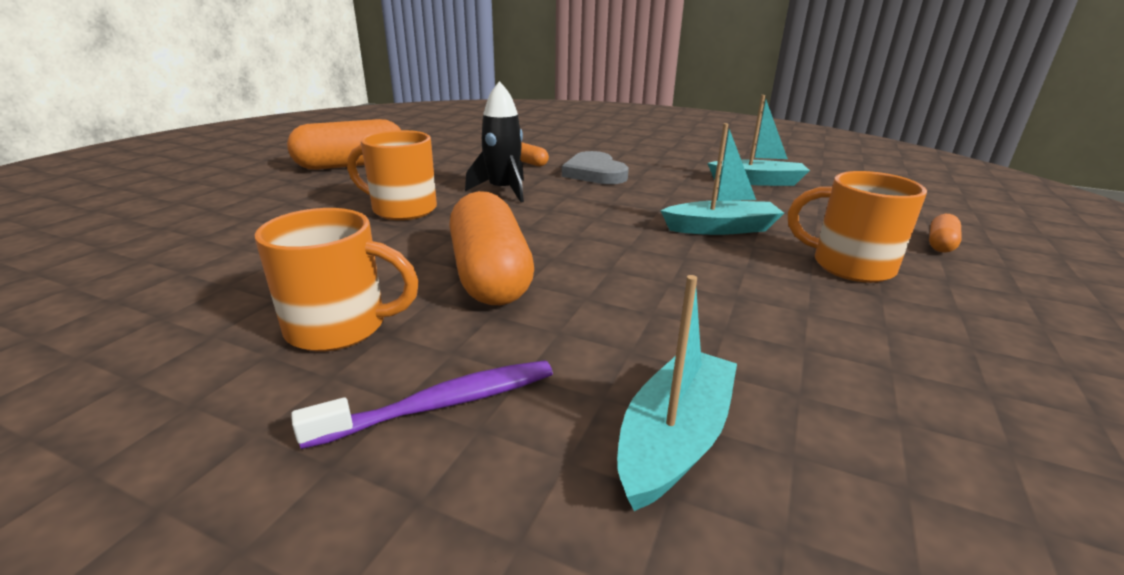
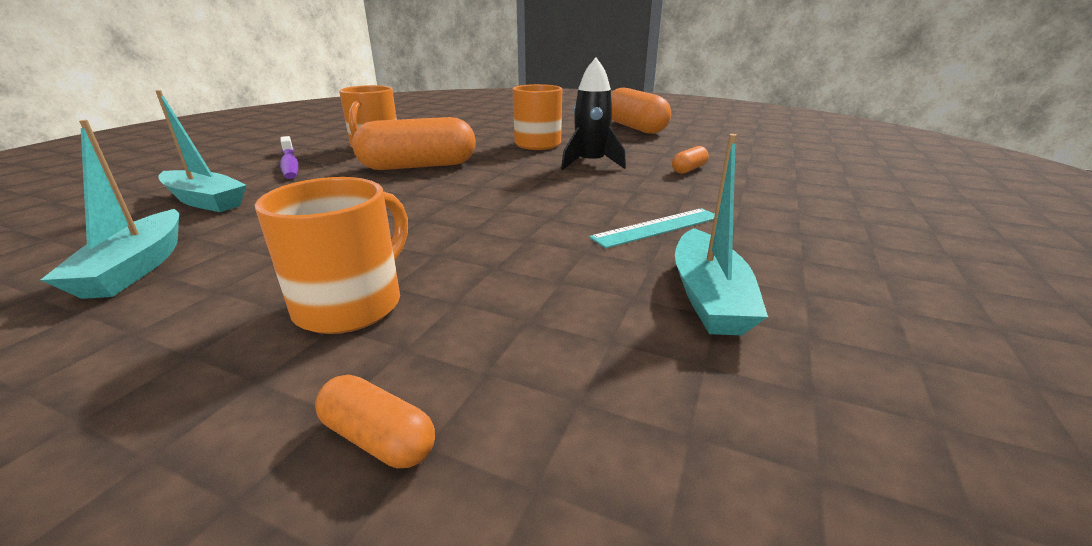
camera: 90 degrees right, 0 degrees up
grey heart [562,151,629,184] -> none
turquoise boat [660,123,784,235] -> turquoise boat moved to [41,120,179,299]
none -> turquoise ruler [589,208,715,248]

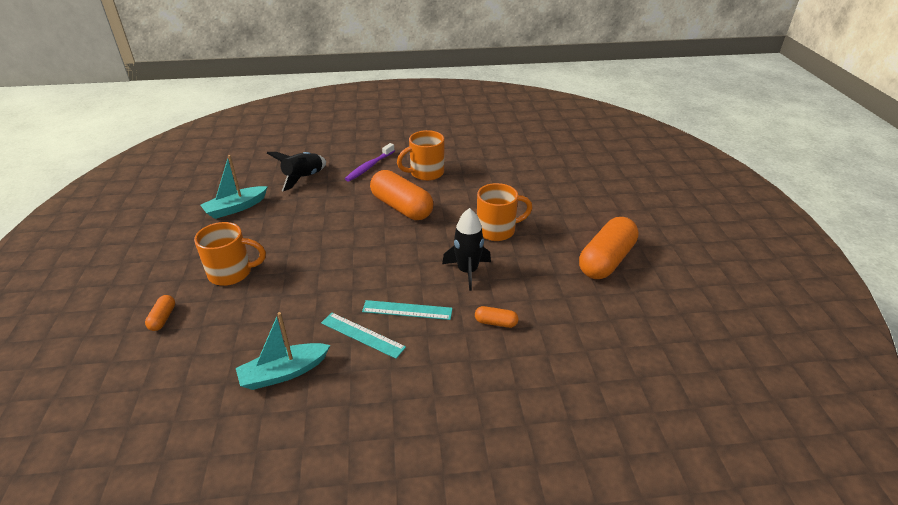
camera: 60 degrees right, 10 degrees up
turquoise boat [156,90,247,212] -> black rocket [267,152,326,191]
none -> turquoise ruler [362,300,453,320]

